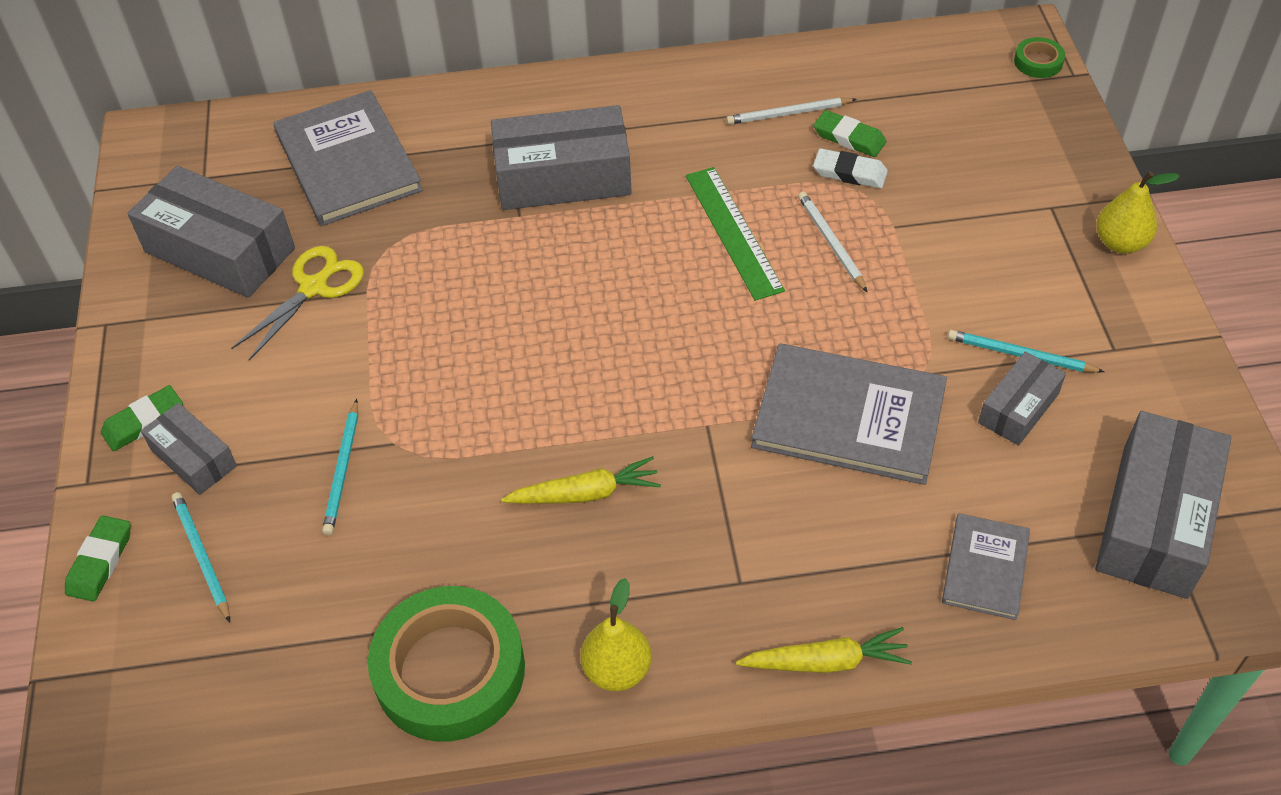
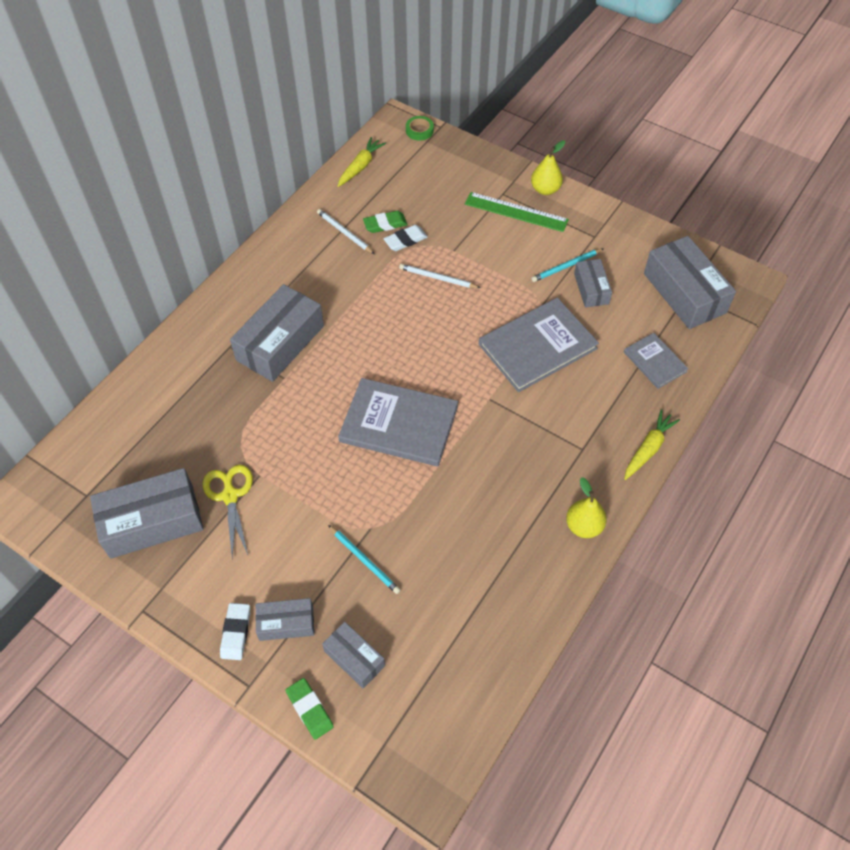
camera: 50 degrees left, 5 degrees up
green eraser [101,385,183,451] -> white eraser [220,603,250,660]
turquoise pencil [171,492,230,623] -> grey box [322,622,385,688]
grey book [273,90,423,226] -> grey book moved to [338,378,458,466]
green tape [368,586,525,742] -> none
yellow carrot [501,456,661,504] -> yellow carrot moved to [338,137,386,187]
green ruler [686,167,785,301] -> green ruler moved to [465,192,569,232]
white pencil [726,98,857,125] -> white pencil turned 105 degrees clockwise [317,209,374,254]

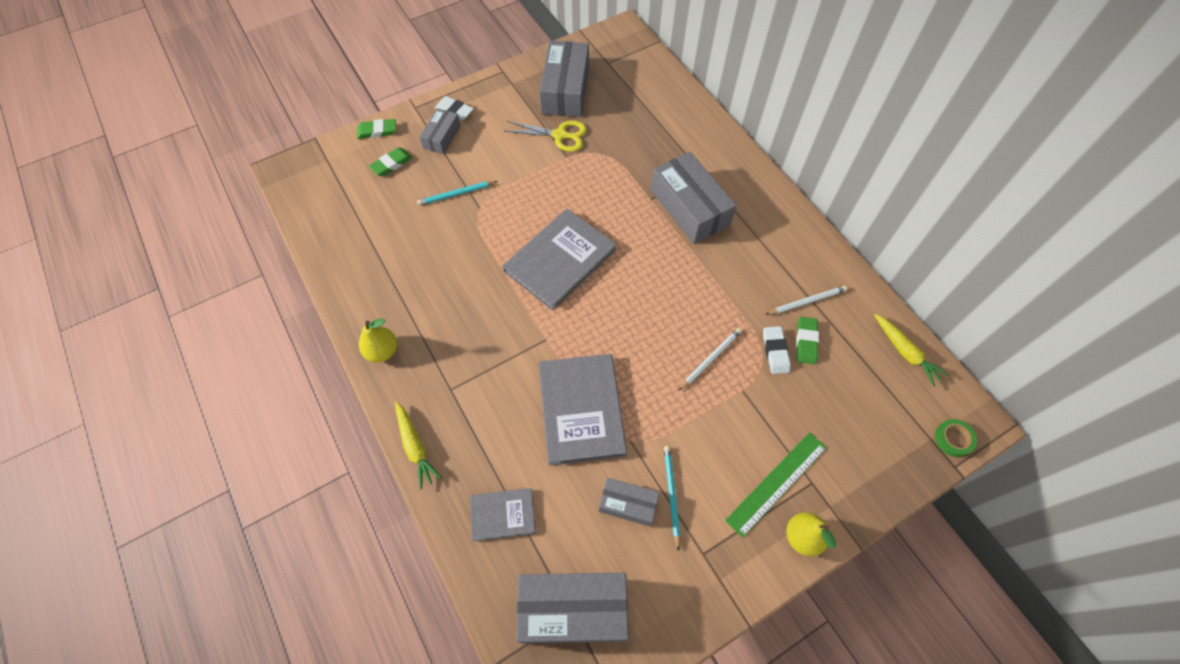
camera: 115 degrees right, 5 degrees up
grey box [322,622,385,688] -> green eraser [369,147,413,176]

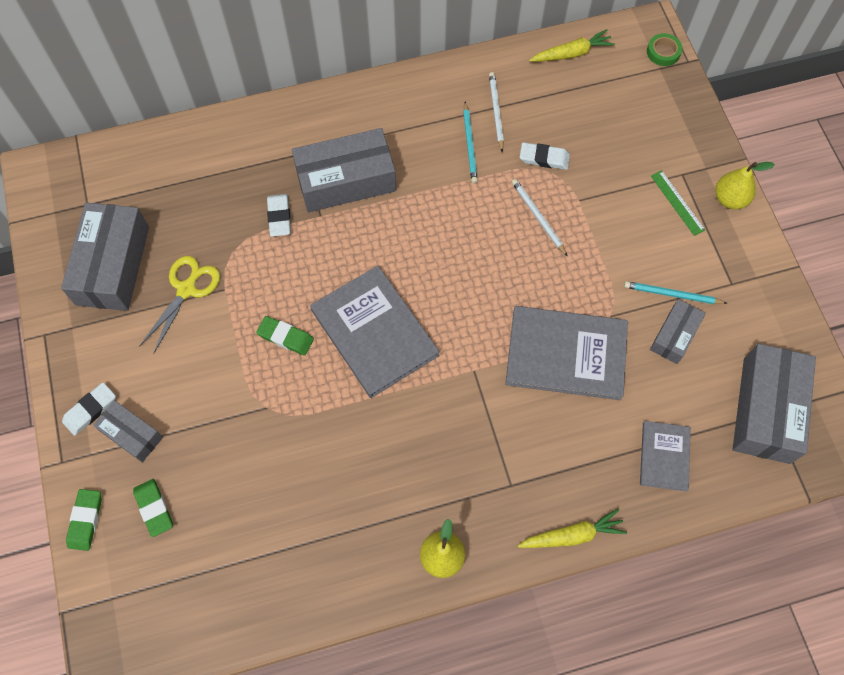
camera: 75 degrees left, 5 degrees up
turquoise pencil [417,181,498,206] -> turquoise pencil moved to [463,102,478,184]
grey box [539,40,589,117] -> grey box turned 75 degrees clockwise [61,203,149,311]
green ruler [725,432,827,538] -> green ruler [651,170,705,236], size x0.62
green eraser [796,317,819,364] -> green eraser moved to [256,316,314,356]
none -> white eraser [267,194,291,237]

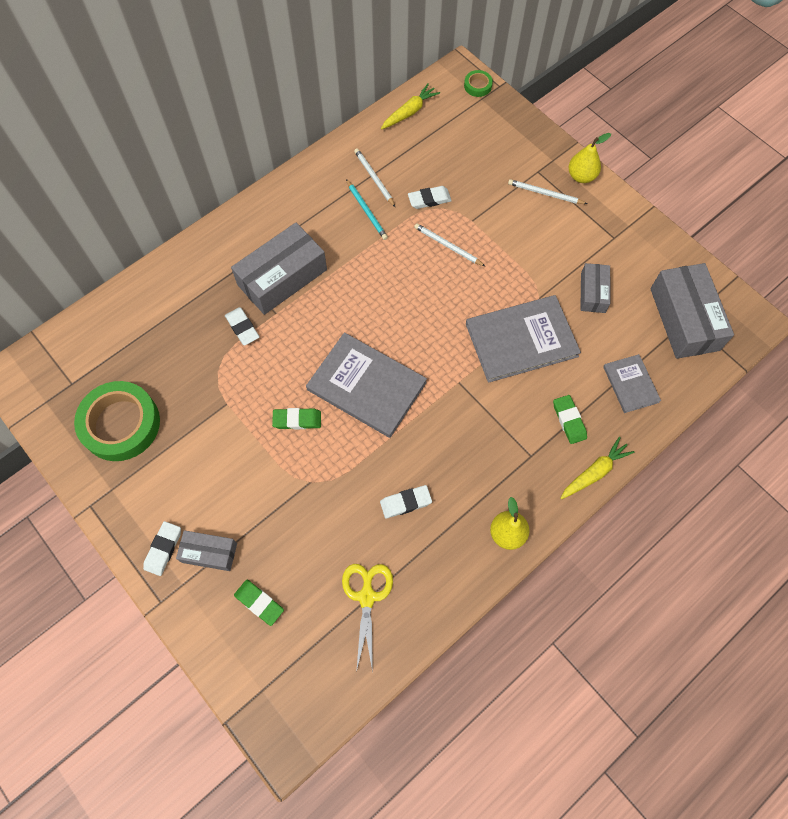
camera: 25 degrees left, 0 degrees up
grey box [61,203,149,311] -> green tape [74,381,160,461]
green eraser [66,489,102,551] -> green eraser moved to [553,395,587,444]
yellow scissors [139,256,220,354] -> yellow scissors moved to [342,564,393,672]
turquoise pencil [624,281,727,304] -> none
green ruler [651,170,705,236] -> white pencil [508,179,587,204]
none -> white eraser [380,485,432,519]

